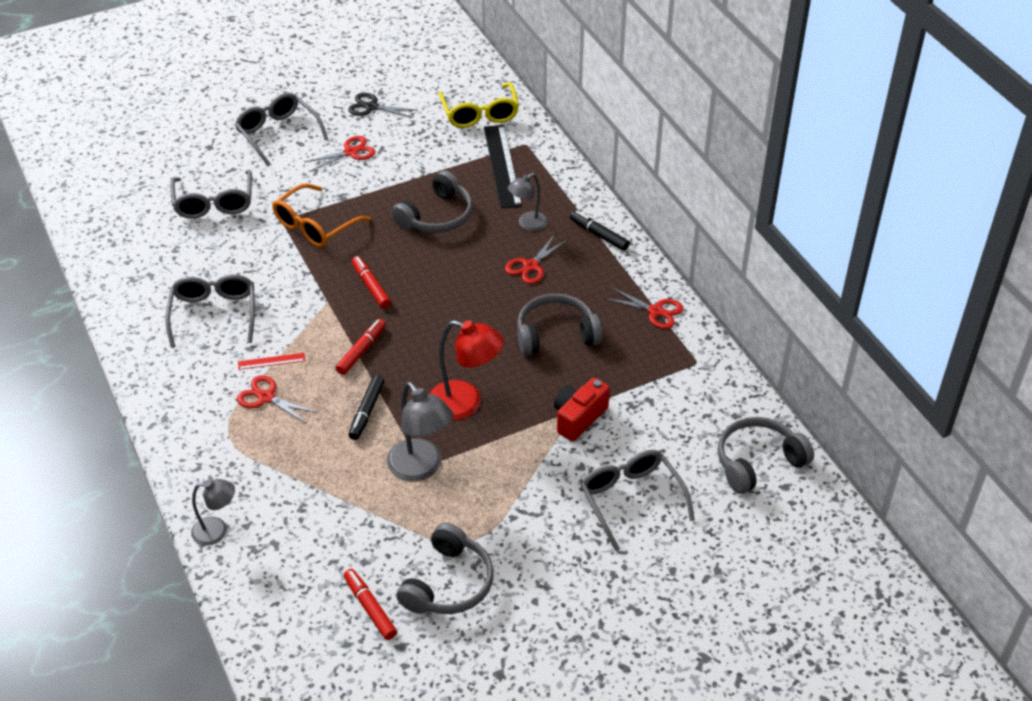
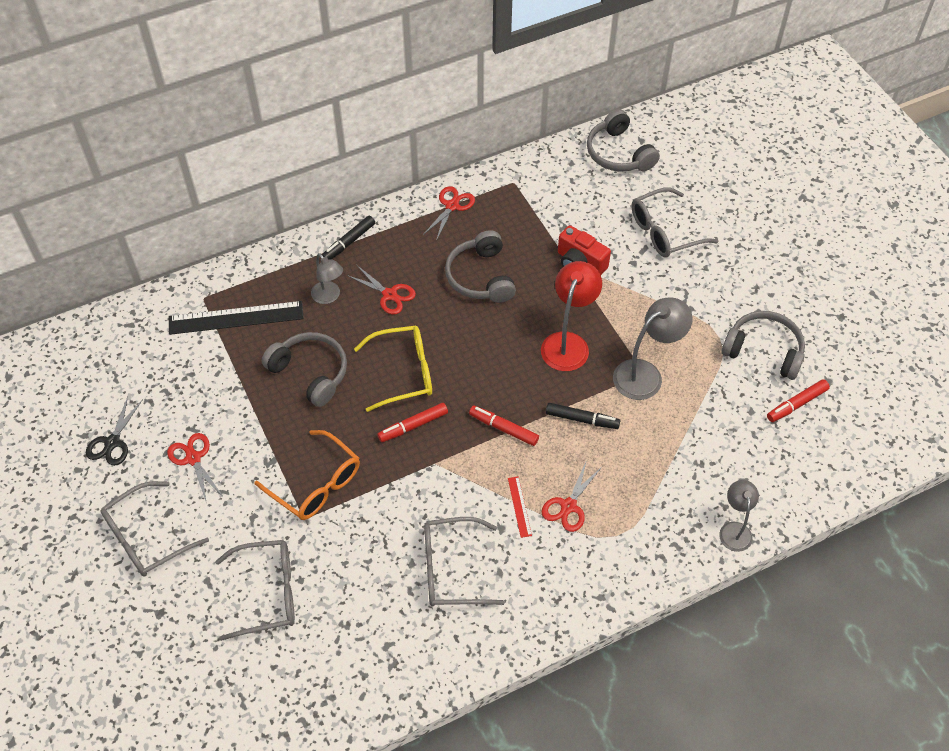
camera: 90 degrees left, 10 degrees up
yellow glasses [439,82,519,128] -> yellow glasses moved to [354,326,432,412]

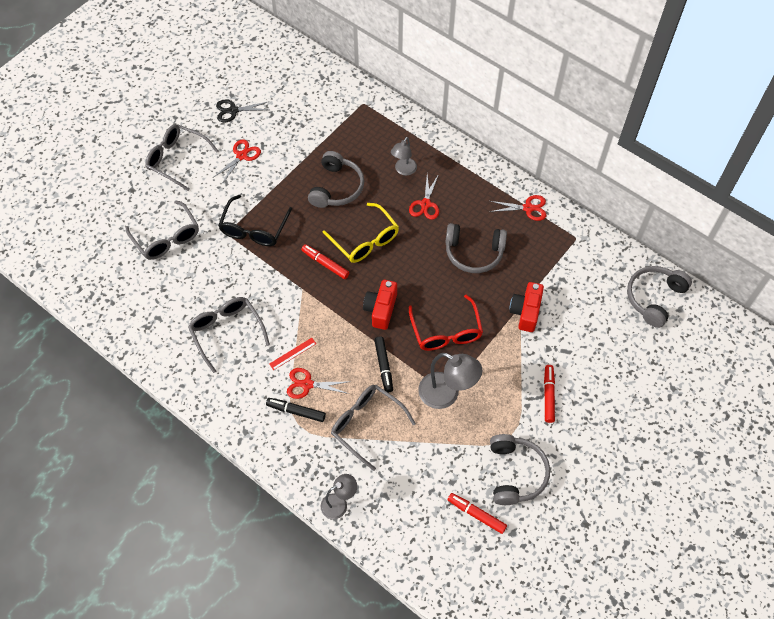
camera: 65 degrees right, 5 degrees up
black ruler [169,301,304,335] -> none
orange glasses [254,430,360,520] -> black glasses [218,195,292,246]
black marker [322,216,375,259] -> black marker moved to [266,398,326,422]
grey headphones [445,230,516,303] -> grey headphones turned 135 degrees counterclockwise [445,223,507,273]
red marker [469,406,539,446] -> red marker moved to [544,365,555,423]
red lamp [541,261,602,371] -> red glasses [409,295,483,351]
grey glasses [632,187,718,258] -> grey glasses moved to [331,385,416,471]
none -> red camera [363,280,397,330]

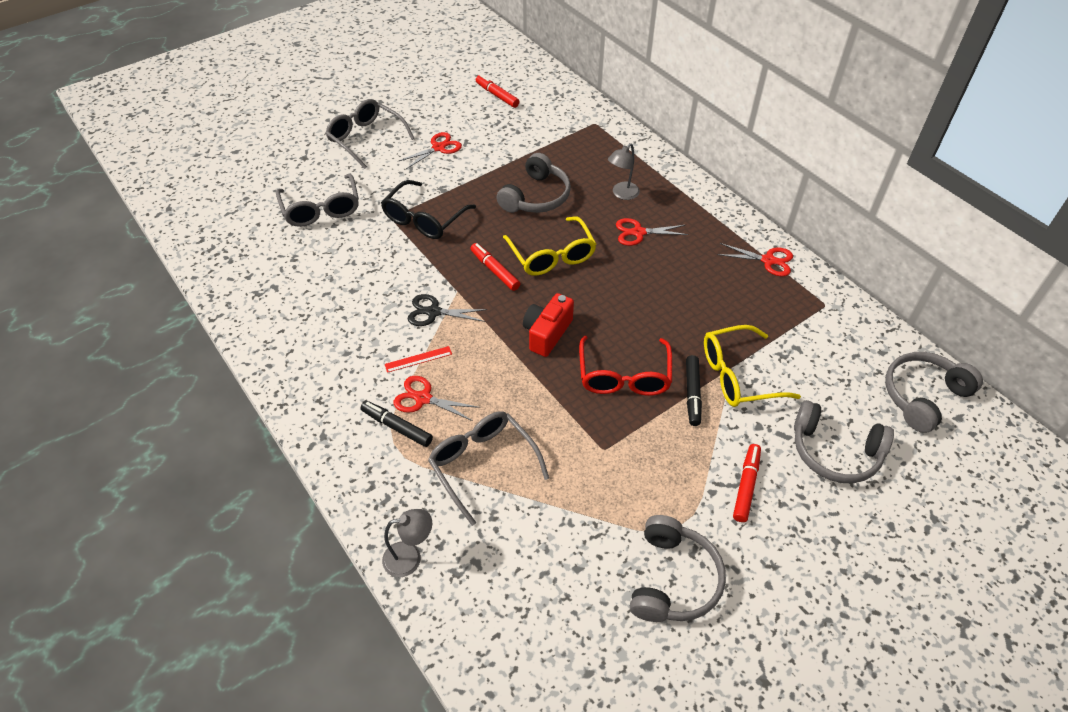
camera: 15 degrees right, 10 degrees down
grey glasses [188,297,270,373] -> none
black scissors [216,100,269,123] -> black scissors moved to [408,294,488,326]
black marker [374,336,393,393] -> black marker moved to [686,355,702,426]
red scissors [409,174,439,220] -> red scissors turned 60 degrees clockwise [616,218,689,246]
grey lamp [418,353,482,409] -> none
grey headphones [445,223,507,273] -> grey headphones moved to [794,400,894,483]
red marker [448,493,507,534] -> red marker moved to [476,75,519,108]
red camera [509,282,544,332] -> yellow glasses [704,325,801,407]

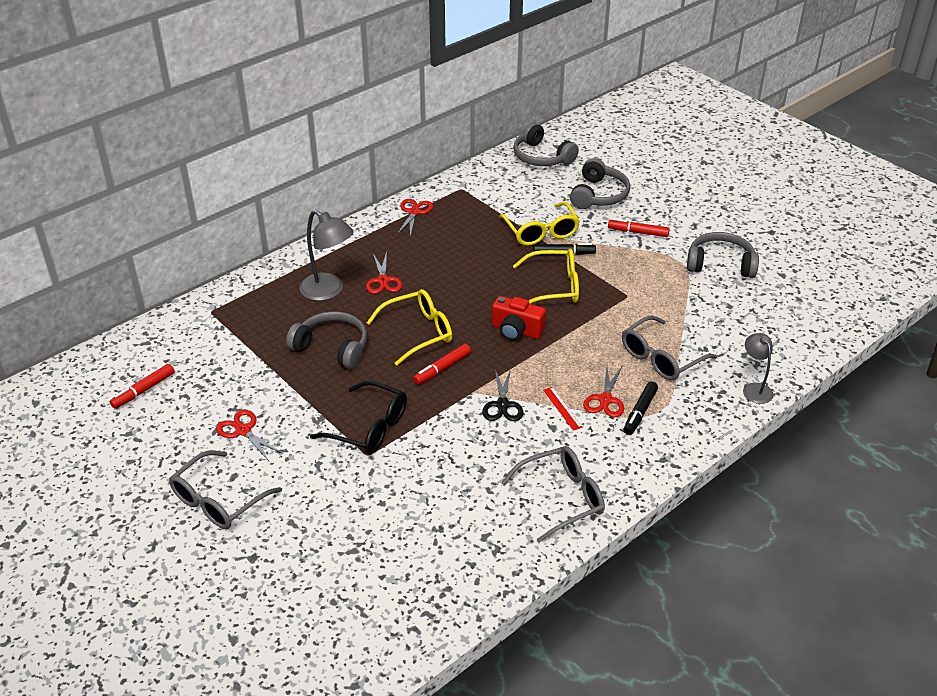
camera: 95 degrees left, 10 degrees down
grey glasses [276,174,359,227] -> grey glasses moved to [501,446,605,543]
red glasses [579,336,672,396] -> yellow glasses [513,249,579,304]
grey lamp [608,143,640,200] -> grey lamp [299,210,354,301], size x1.61

